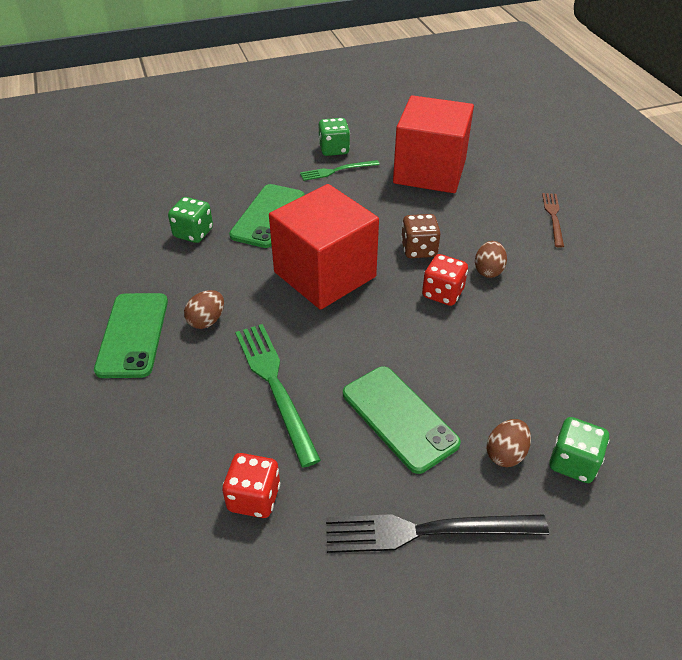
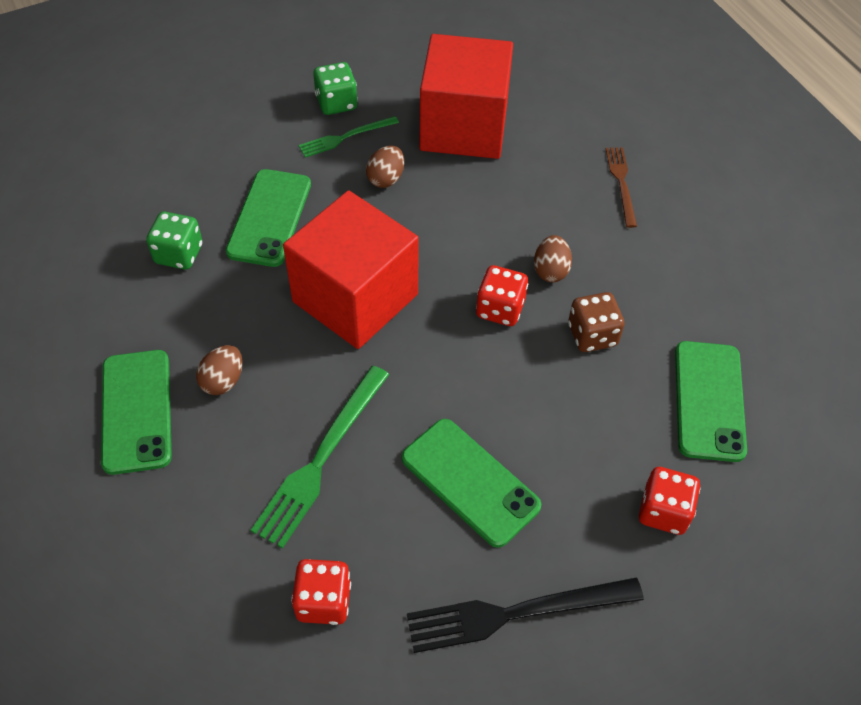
camera: 10 degrees left, 10 degrees up
green fork [235,324,321,468] -> green fork turned 120 degrees counterclockwise [251,366,390,549]
brown dice [401,214,441,258] -> brown dice moved to [568,292,625,352]
brown egg [487,419,531,467] -> brown egg moved to [366,146,404,188]
green dice [549,417,609,483] -> red dice [639,467,700,535]
none -> green phone [675,341,747,462]

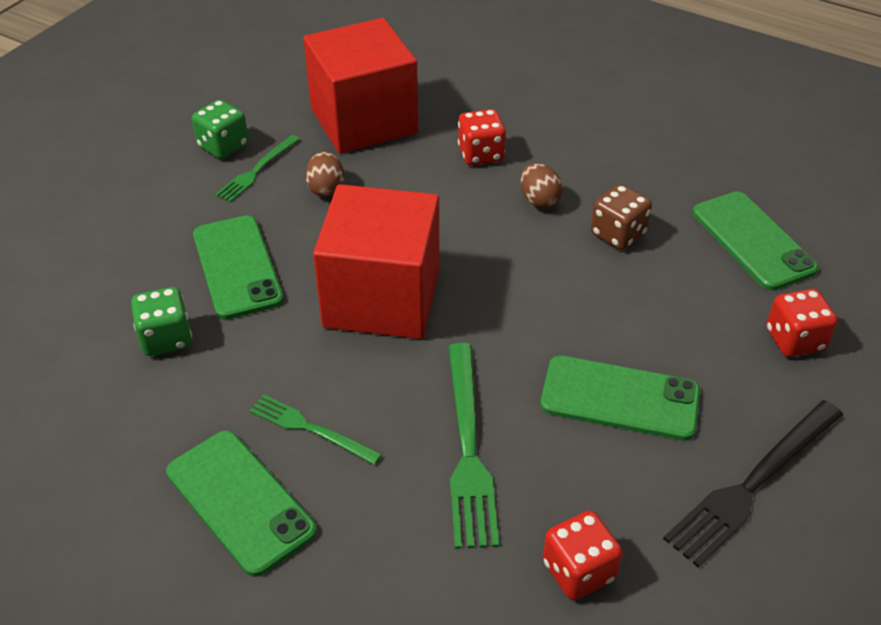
camera: 30 degrees left, 10 degrees down
brown egg [196,345,243,395] -> green fork [250,395,382,465]
red dice [476,265,528,326] -> red dice moved to [458,109,506,165]
brown fork [606,147,637,228] -> none

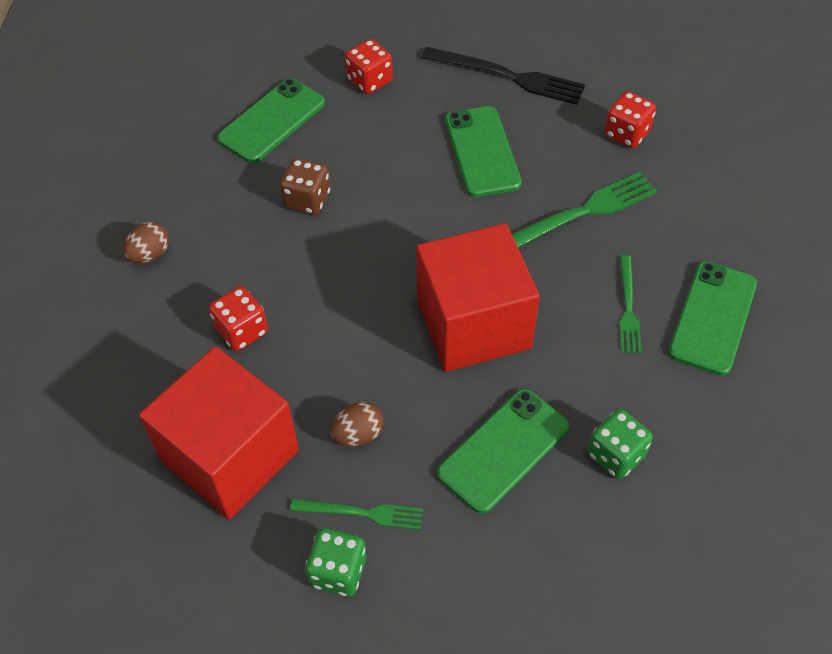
camera: 115 degrees left, 10 degrees up
brown egg [520,163,563,208] -> brown egg moved to [123,222,169,263]

